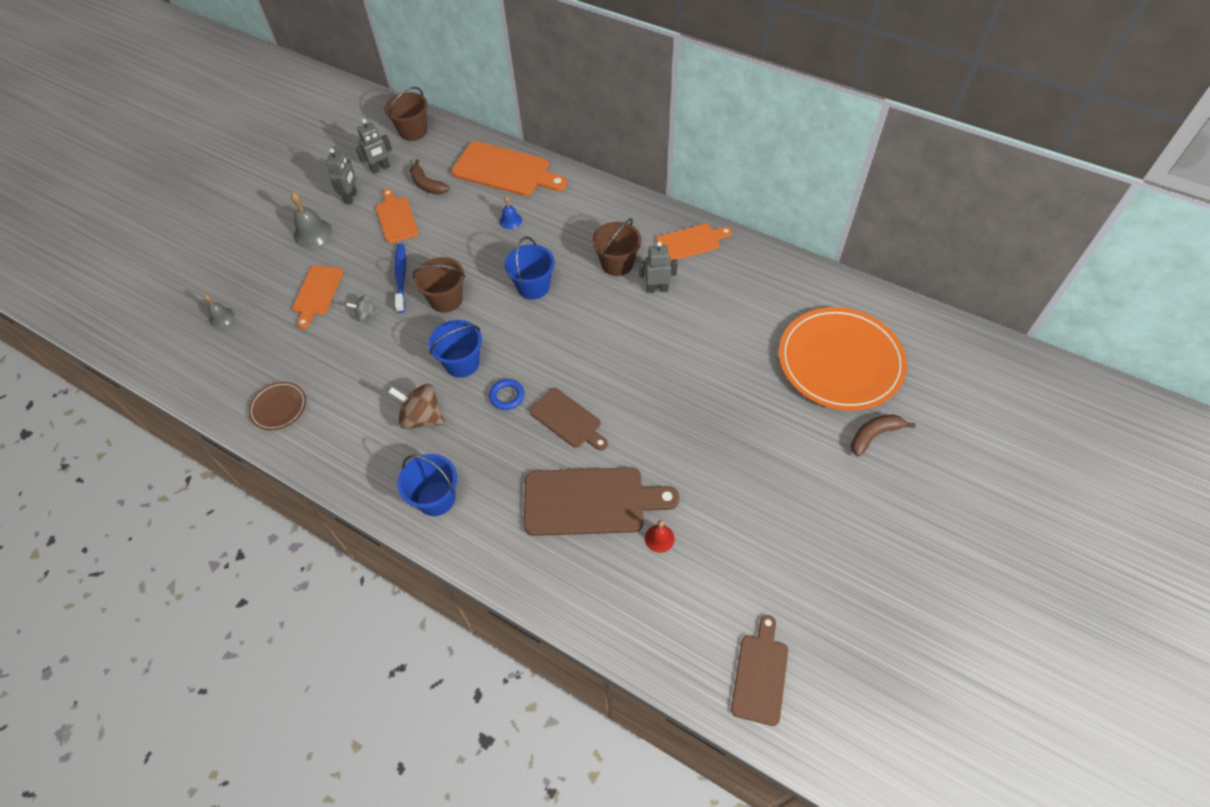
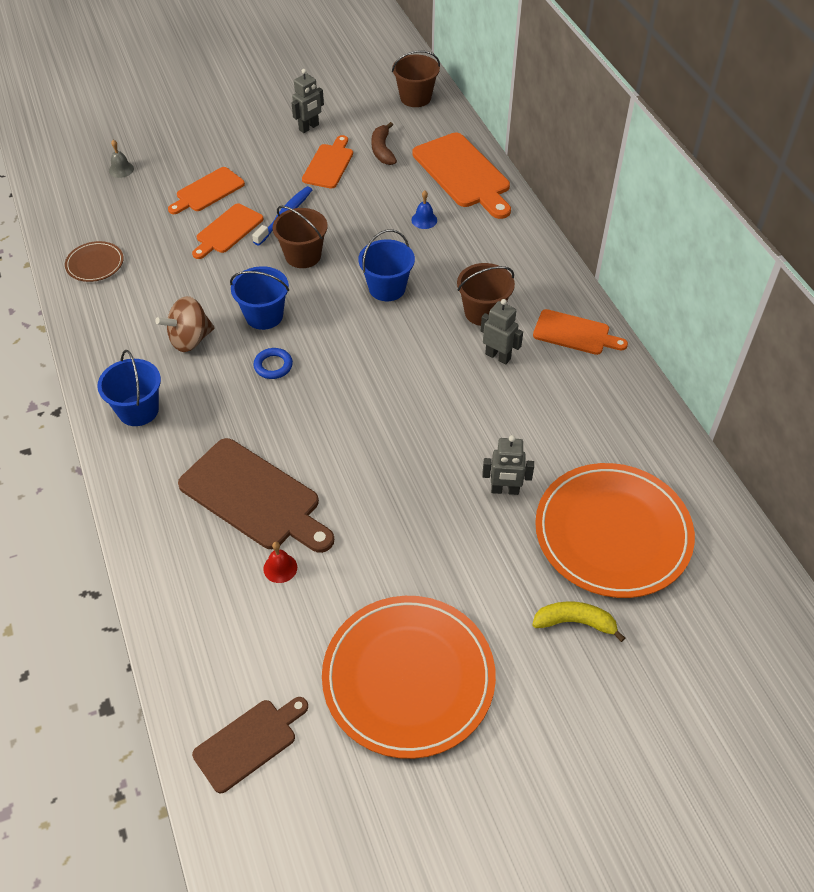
camera: 35 degrees right, 5 degrees down
grey bell [291,192,332,247] -> none
grey spinning top [346,295,379,321] -> orange cutting board [192,204,264,259]
grey robot [356,119,392,174] -> grey robot moved to [482,435,534,495]
brown spinning top [388,384,445,429] -> brown spinning top turned 90 degrees counterclockwise [155,296,215,352]
brown cutting board [529,388,608,451] -> none
brown banana [851,414,916,457] -> yellow banana [532,601,625,642]
none -> orange plate [322,596,496,759]

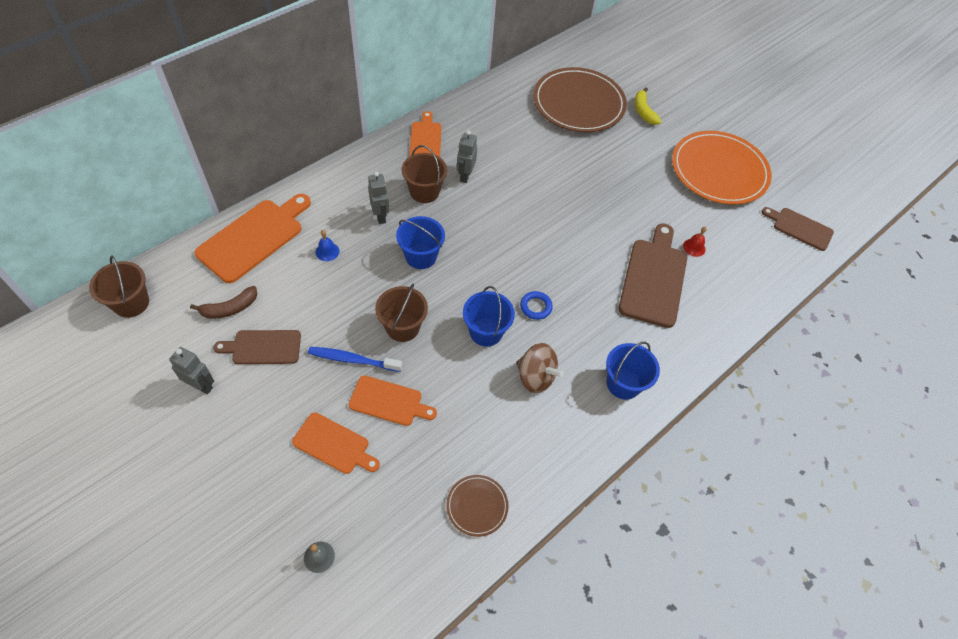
camera: 115 degrees left, 5 degrees up
orange cutting board [302,135,353,188] -> brown cutting board [213,330,301,364]
grey robot [482,435,534,495] -> grey robot moved to [368,172,389,224]
orange plate [535,463,695,598] -> brown plate [533,67,627,132]

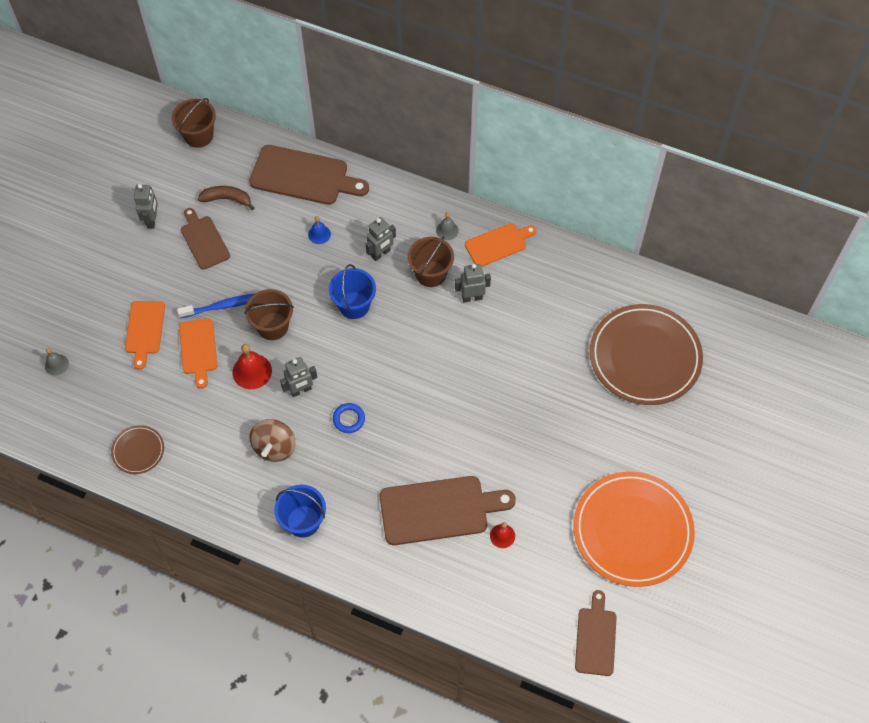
camera: 70 degrees right, 5 degrees up
brown banana [190,286,257,319] -> brown banana turned 150 degrees clockwise [198,186,255,210]
orange cutting board [194,194,311,283] -> brown cutting board [249,145,369,205]
blue toothbrush [308,347,402,372] -> blue toothbrush turned 90 degrees clockwise [177,293,256,318]
blue bucket [463,286,515,347] -> grey robot [280,357,317,397]
yellow banana [635,87,661,125] -> none
none -> red bell [232,344,272,389]
none -> grey bell [436,212,459,240]

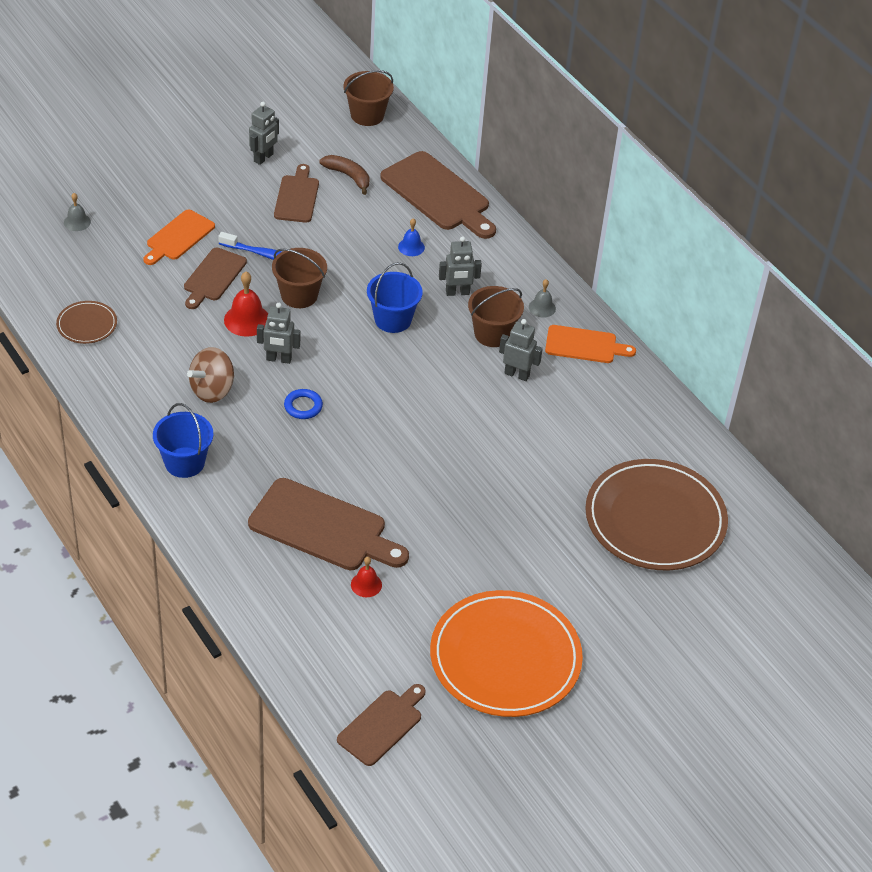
camera: 30 degrees right, 15 degrees down
orange cutting board [179,318,217,389] -> brown cutting board [184,248,247,309]

